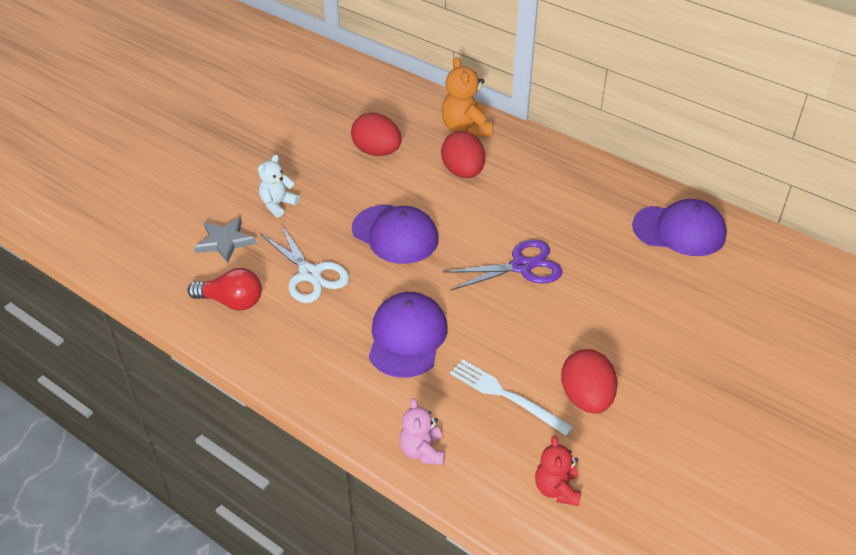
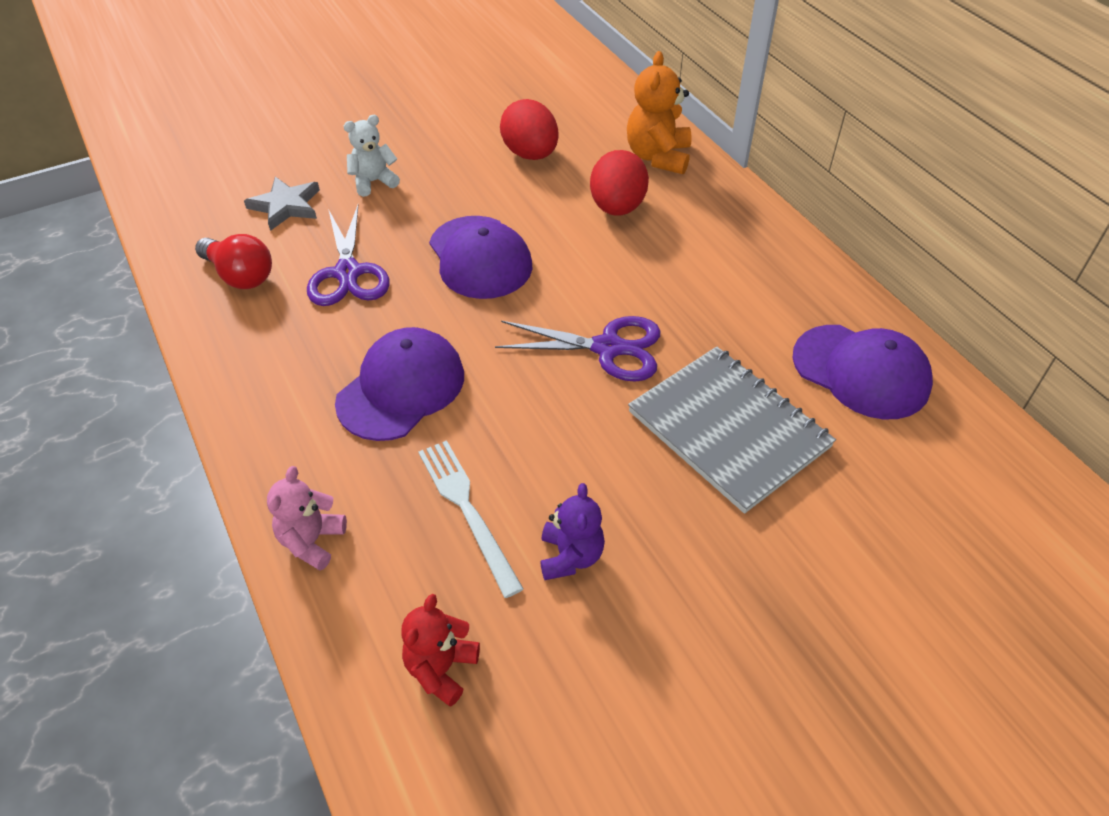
camera: 25 degrees right, 5 degrees up
white scissors [261,224,349,303] -> purple scissors [307,205,390,306]
red egg [561,349,617,414] -> purple teddy bear [540,483,605,580]
none -> grey notebook [628,346,836,514]

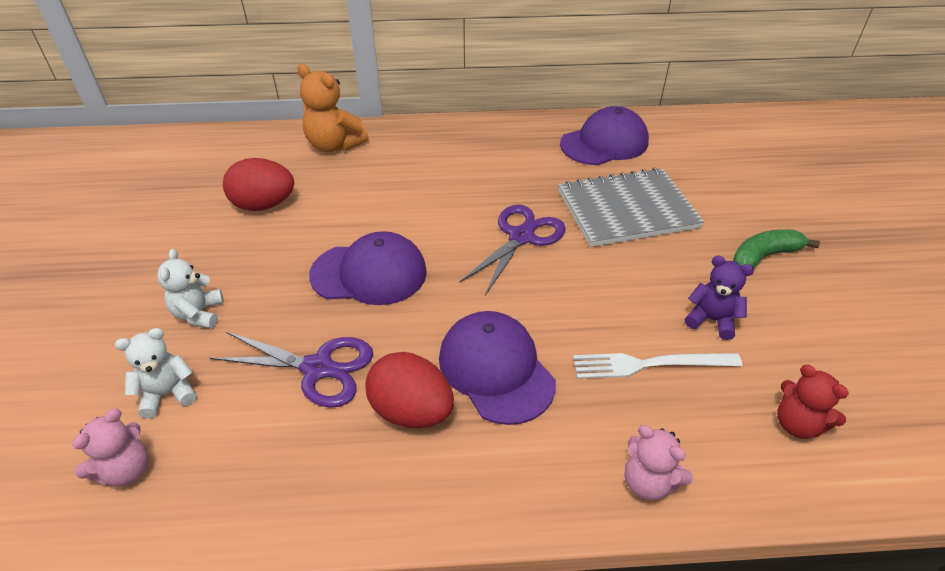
camera: 65 degrees left, 5 degrees down
red light bulb [195,234,272,289] -> none
grey star [244,177,320,231] -> white teddy bear [115,328,197,419]
red egg [590,150,649,216] -> red egg moved to [365,352,454,428]
none -> pink teddy bear [73,408,149,487]
none -> green banana [733,229,820,268]

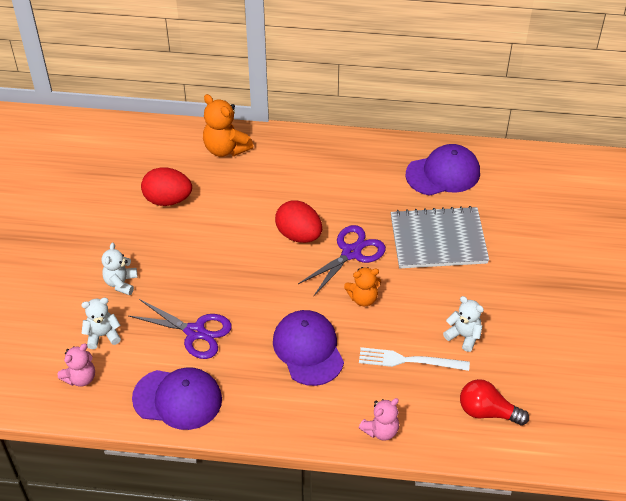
camera: 10 degrees right, 5 degrees up
purple cap [309,231,427,305] -> purple cap moved to [132,367,222,430]
red egg [365,352,454,428] -> red egg moved to [275,200,322,243]
pink teddy bear [624,425,693,500] -> pink teddy bear turned 90 degrees counterclockwise [359,398,399,441]
purple teddy bear [685,256,754,340] -> white teddy bear [443,296,484,352]
green banana [733,229,820,268] -> none
red teddy bear [778,365,849,439] -> red light bulb [460,379,529,426]
none -> orange teddy bear [344,267,381,306]

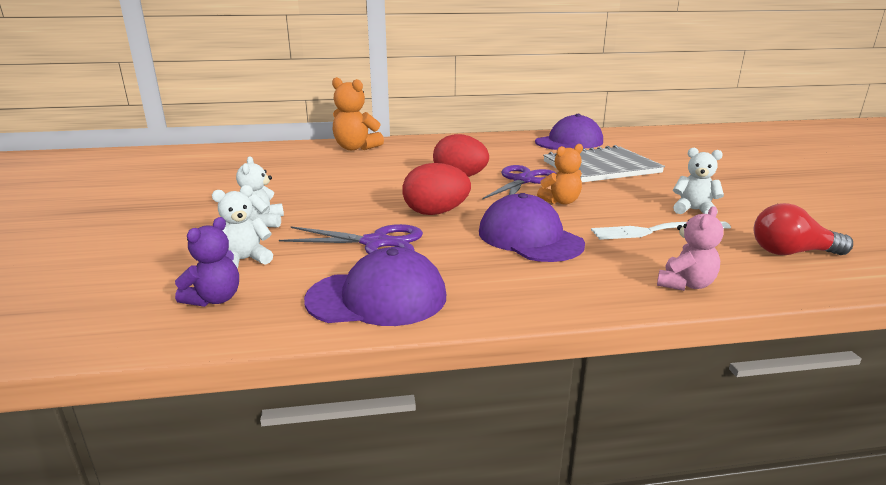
camera: 15 degrees left, 25 degrees down
pink teddy bear [58,343,95,387] -> purple teddy bear [175,217,239,307]
red egg [141,167,192,206] -> red egg moved to [402,163,471,215]

